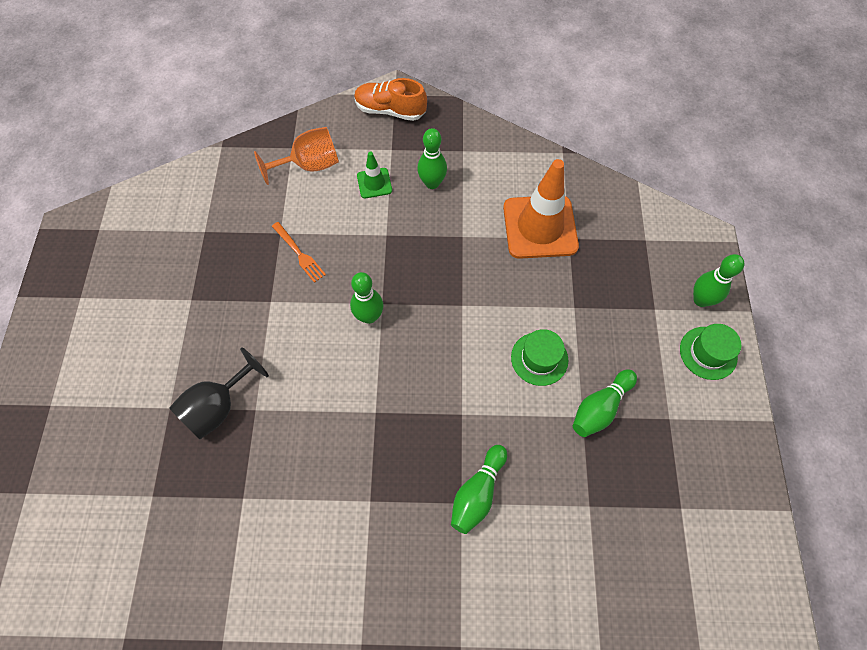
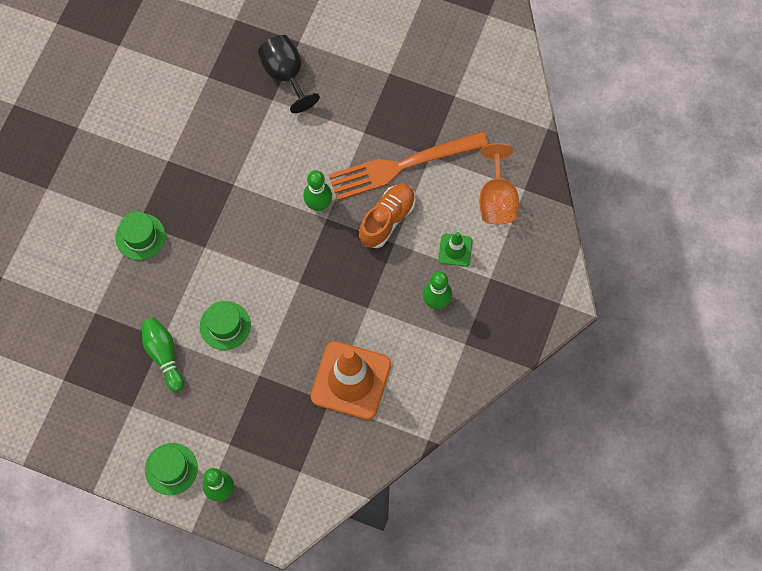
camera: 110 degrees right, 5 degrees up
orange fork [272,222,326,283] -> orange fork [329,131,488,200], size x2.19
orange shoe [354,78,427,121] -> orange shoe moved to [359,184,416,248]
green bowling pin [451,445,507,534] -> green hat [115,212,165,260]

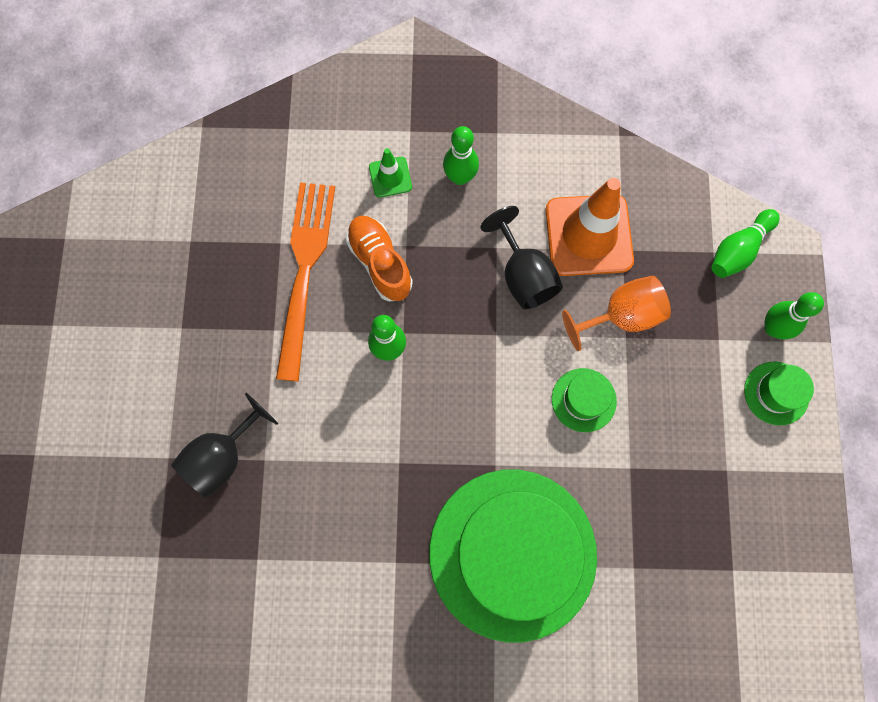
camera: 110 degrees left, 5 degrees up
green hat [115,212,165,260] -> green hat [429,470,597,642], size x2.47
green bowling pin [142,318,184,392] -> green bowling pin moved to [711,209,780,278]
orange fork [329,131,488,200] -> orange fork turned 135 degrees counterclockwise [276,183,335,382]
orange shoe [359,184,416,248] -> orange shoe turned 45 degrees clockwise [346,216,413,301]
orange goblet [479,143,519,224] -> orange goblet moved to [562,276,671,351]
none -> black goblet [481,206,563,309]

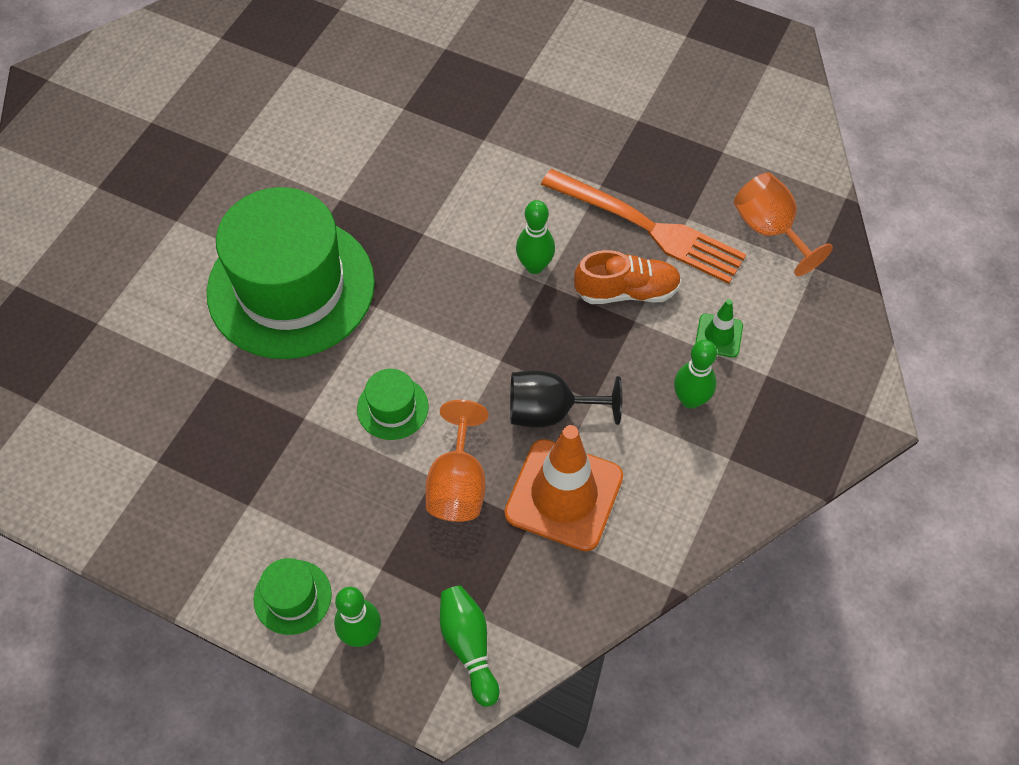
camera: 115 degrees right, 15 degrees down
black goblet [171,393,278,498] -> none
none -> orange goblet [734,172,833,276]

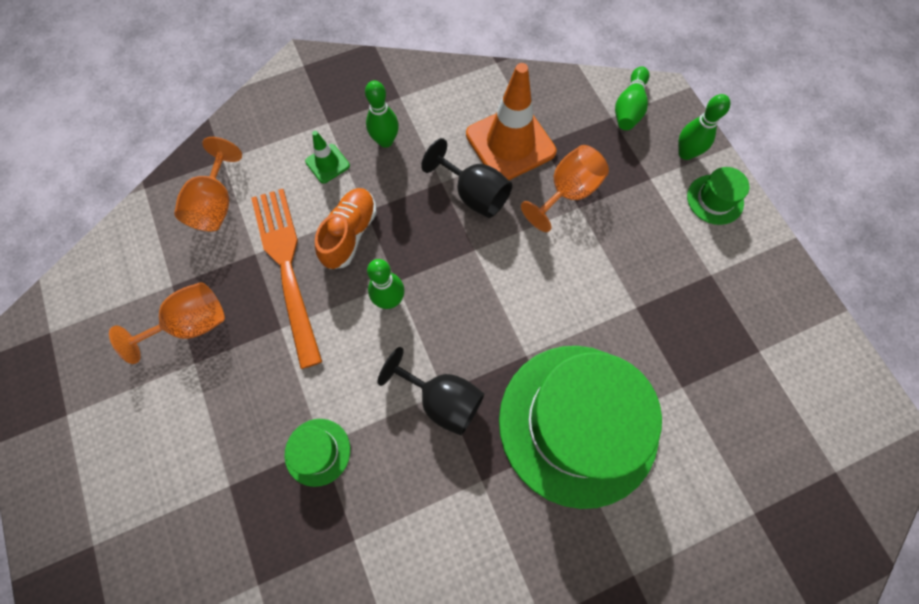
camera: 140 degrees left, 10 degrees up
green hat [357,369,429,440] -> green hat moved to [285,419,350,487]
orange shoe [574,250,681,304] -> orange shoe turned 75 degrees clockwise [315,188,377,269]
none -> orange goblet [109,282,225,364]
none -> black goblet [378,347,484,436]

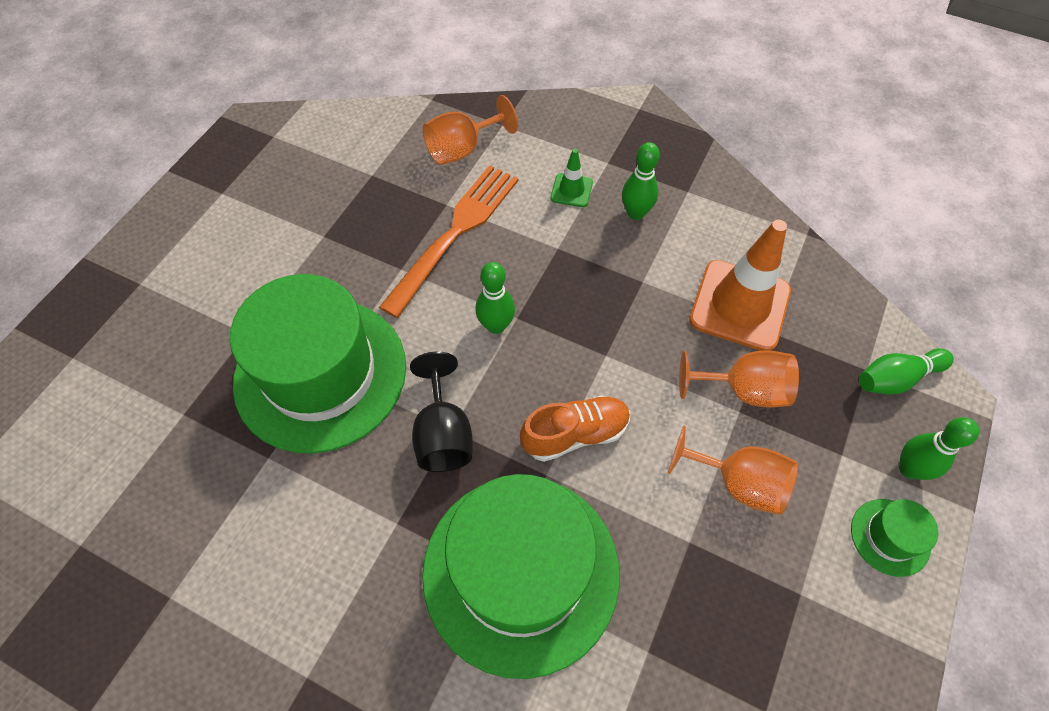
camera: 50 degrees right, 10 degrees down
orange goblet [109,282,225,364] -> orange goblet moved to [668,425,798,515]
green hat [285,419,350,487] -> green hat [230,274,406,454], size x2.47
orange shoe [315,188,377,269] -> orange shoe moved to [520,395,630,462]
black goblet [421,138,512,218] -> none

